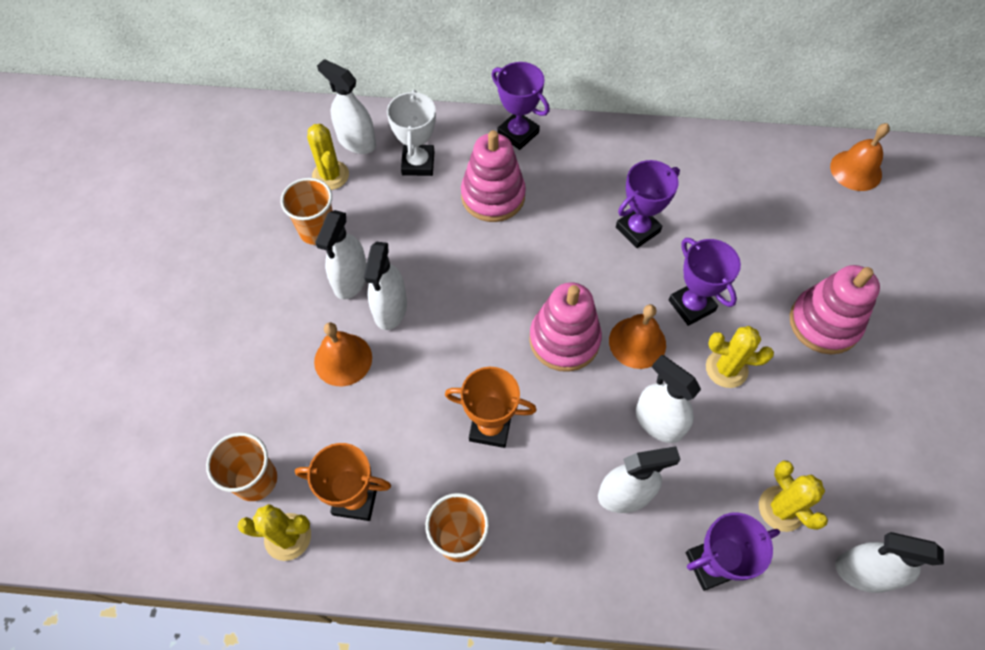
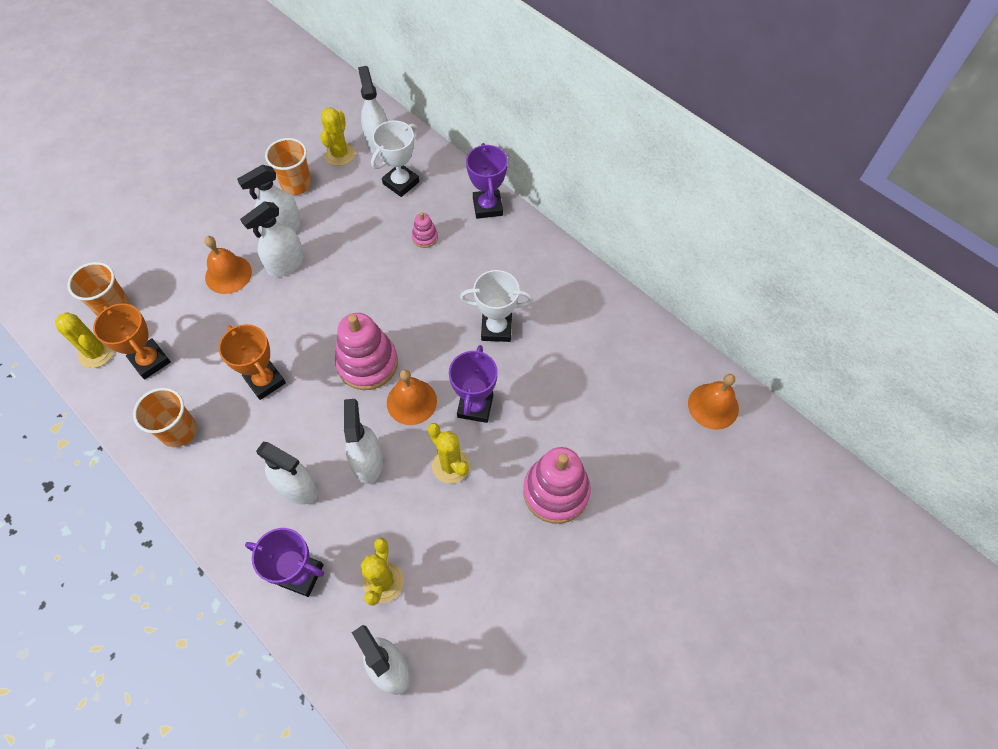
camera: 40 degrees right, 0 degrees up
pink stacking toy [461,130,526,222] -> pink stacking toy [412,212,438,248], size x0.47
purple trophy [616,160,680,248] -> white trophy [460,270,533,342]

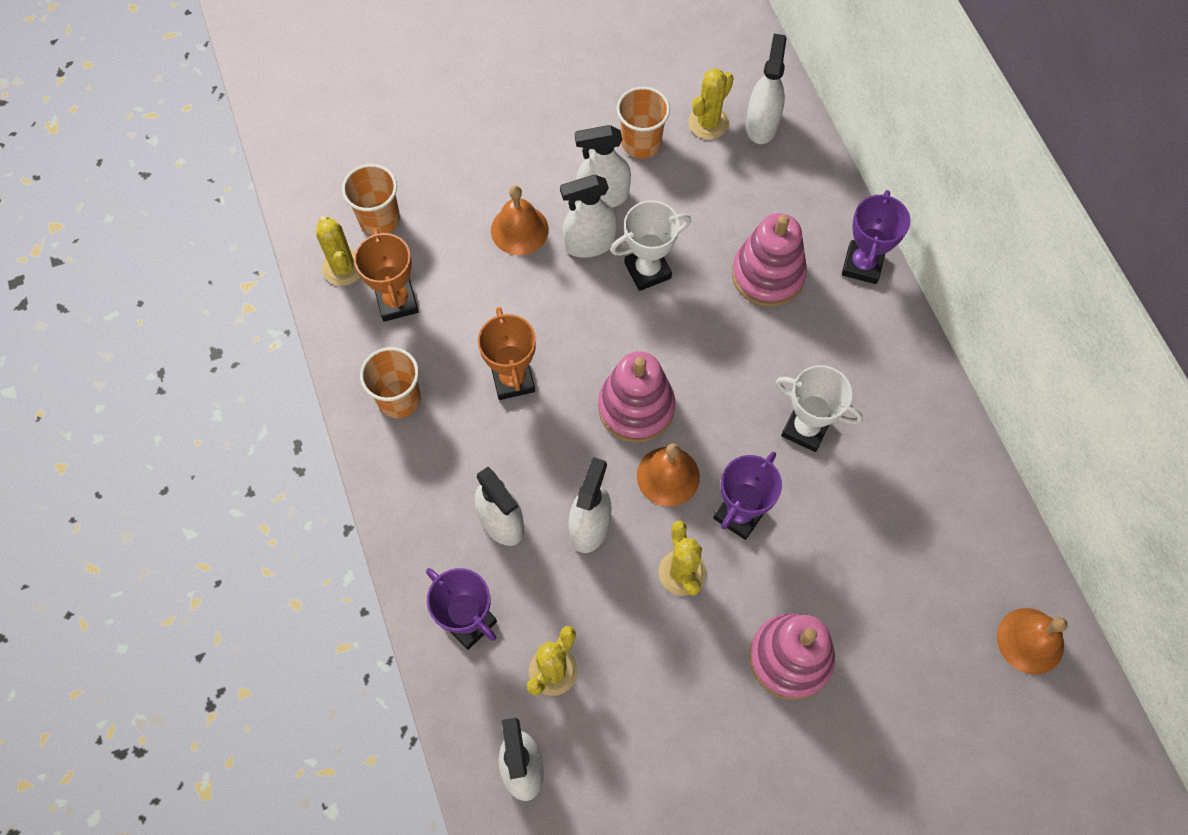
camera: 25 degrees right, 5 degrees up
white trophy [371,120,419,197] -> white trophy moved to [610,200,691,291]
pink stacking toy [412,212,438,248] -> pink stacking toy [732,213,807,307], size x2.15

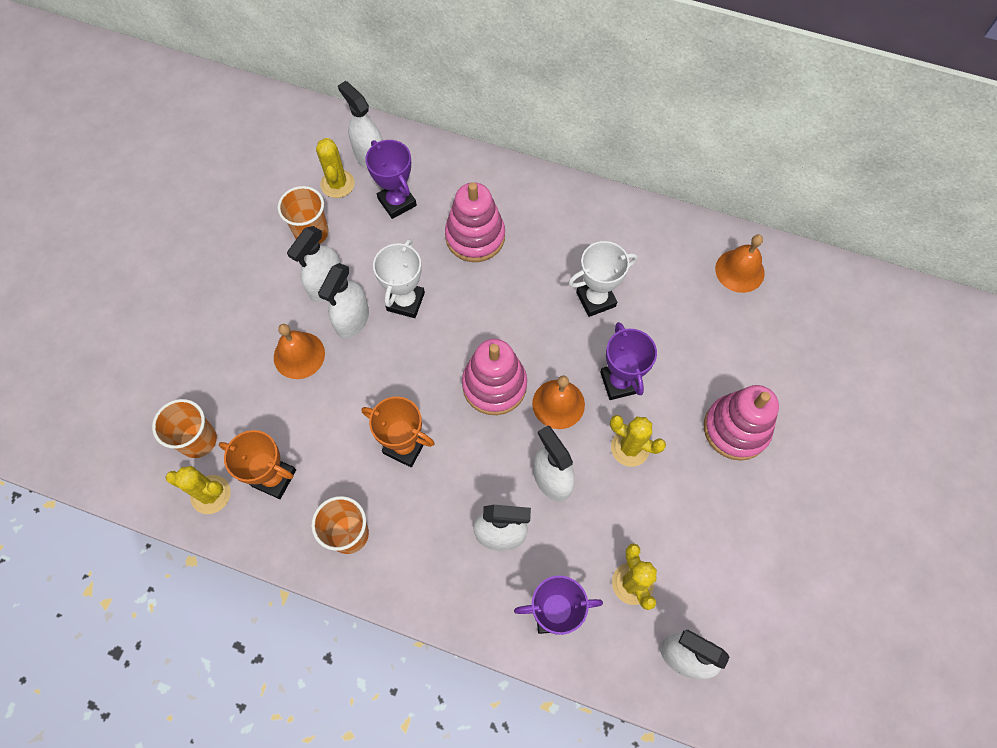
camera: 50 degrees left, 0 degrees up
purple trophy [842,190,911,284] -> purple trophy moved to [365,140,417,219]
orange bell [997,608,1068,675] -> orange bell moved to [715,235,765,293]

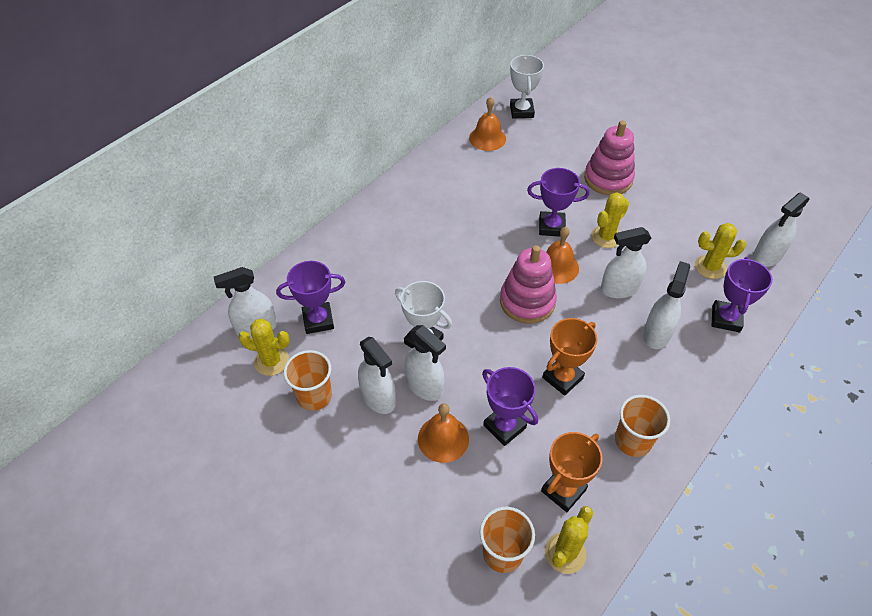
camera: 70 degrees left, 15 degrees down
pink stacking toy [445,182,505,262] -> none
white trophy [568,241,638,317] -> white trophy moved to [510,55,544,118]
none -> purple trophy [482,367,538,446]

